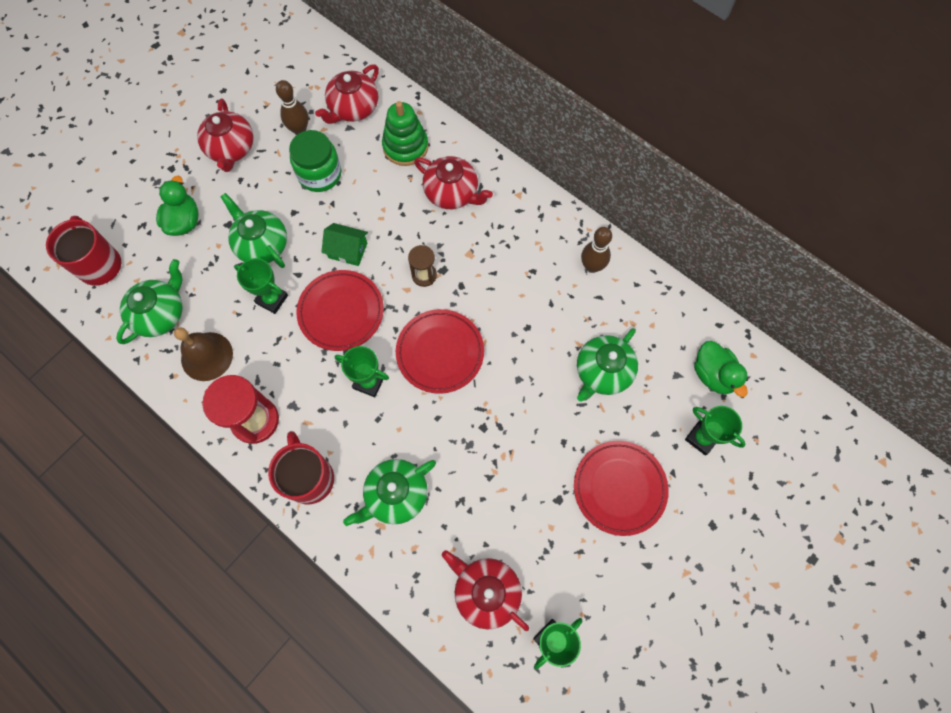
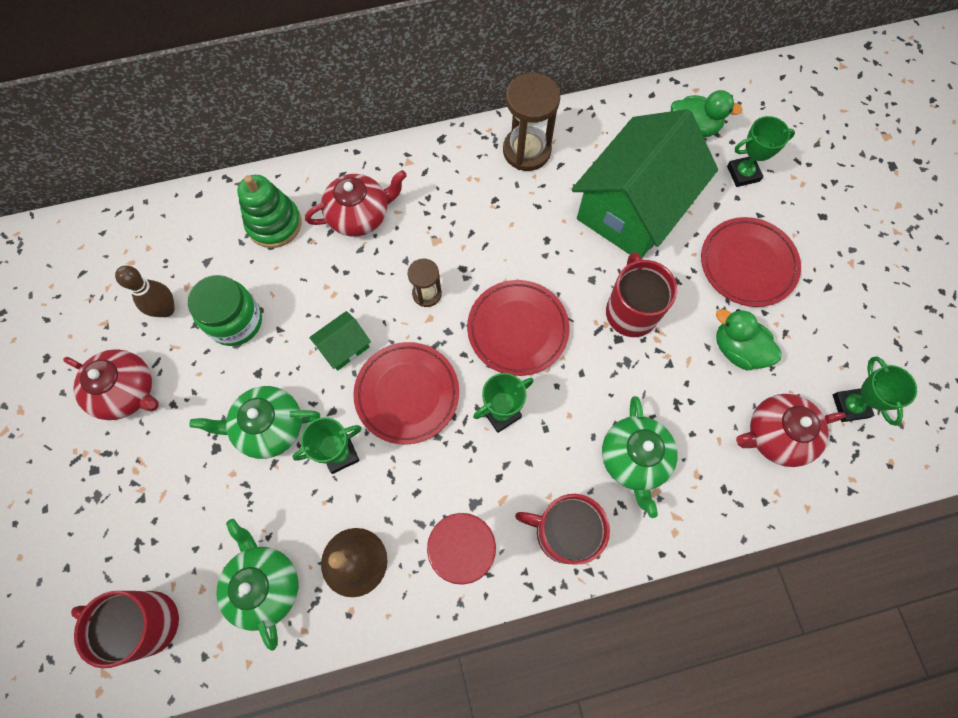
camera: 55 degrees left, 0 degrees up
green duck [156,176,199,236] -> green duck moved to [716,309,782,370]
red teapot [315,64,379,124] -> none
green teapot [577,328,638,402] -> green house [572,109,718,259]
brown bowling pin [581,227,612,273] -> brown hourglass [503,73,560,171]
none -> red mug [606,252,678,337]

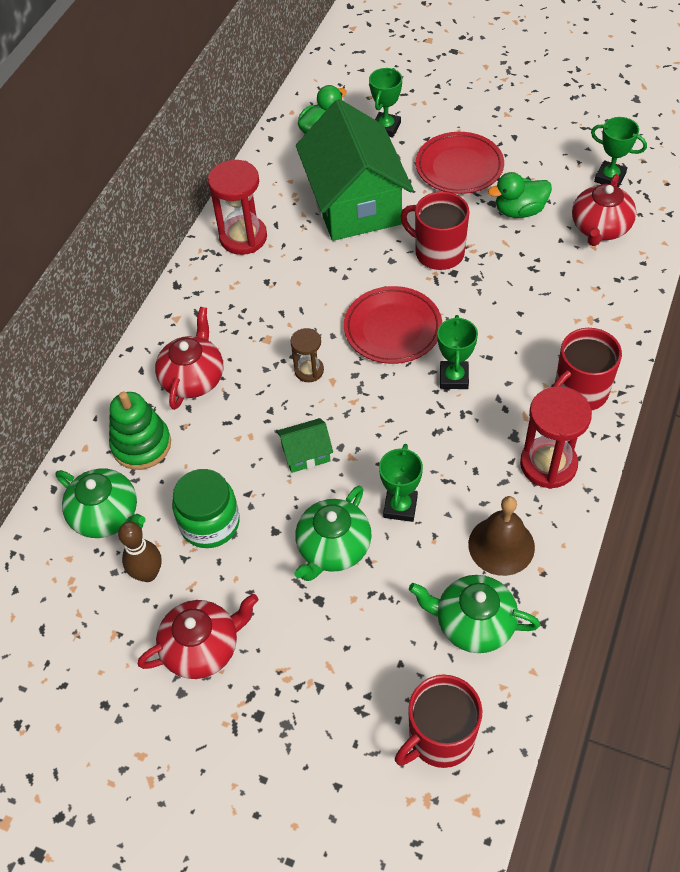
camera: 50 degrees left, 15 degrees down
green house [309,311,371,371] -> green house turned 75 degrees clockwise [276,418,333,473]
red plate [353,342,459,445] -> none
brown hourglass [503,73,560,171] -> red hourglass [208,160,267,255]
green teapot [602,396,678,518] -> green teapot moved to [56,468,146,538]

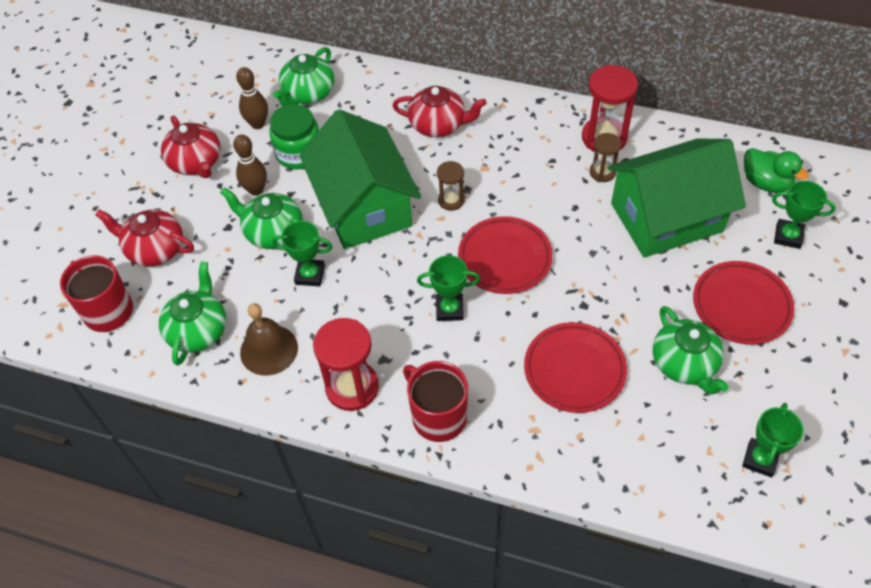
camera: 85 degrees right, 0 degrees up
green stacking toy [109,392,171,470] -> none
green house [276,418,333,473] -> green house [299,109,421,249], size x2.49
red mug [400,192,469,270] -> none
green duck [488,172,552,218] -> green teapot [653,306,729,394]
red teapot [572,174,636,246] -> red teapot moved to [95,209,194,267]
none -> brown bowling pin [233,135,267,196]
none -> red plate [524,322,627,413]
none -> brown hourglass [590,133,621,182]

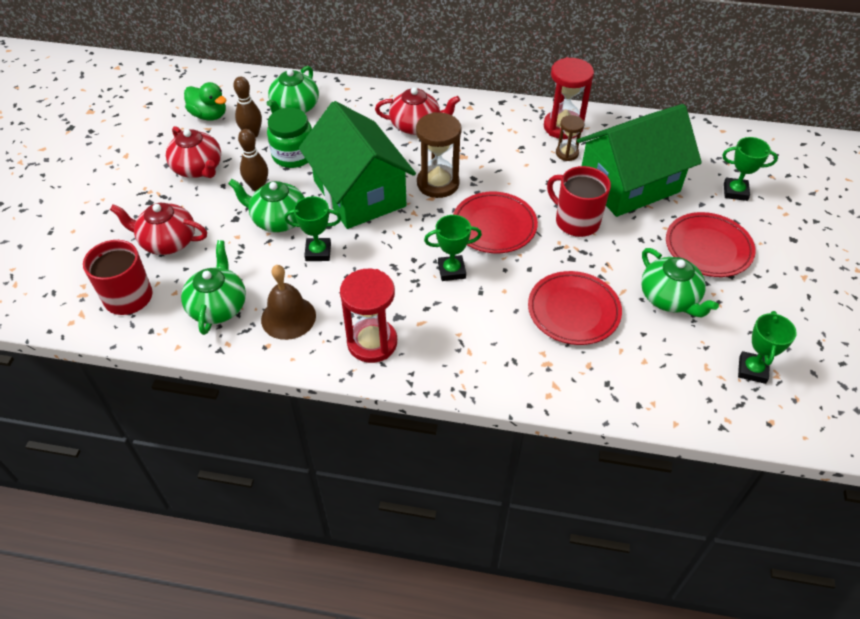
camera: 10 degrees left, 5 degrees down
red mug [403,361,468,442] -> red mug moved to [547,166,611,237]
brown hourglass [437,161,465,211] -> brown hourglass [416,112,462,198], size x1.78
green duck [744,148,809,193] -> green duck moved to [184,82,227,120]

